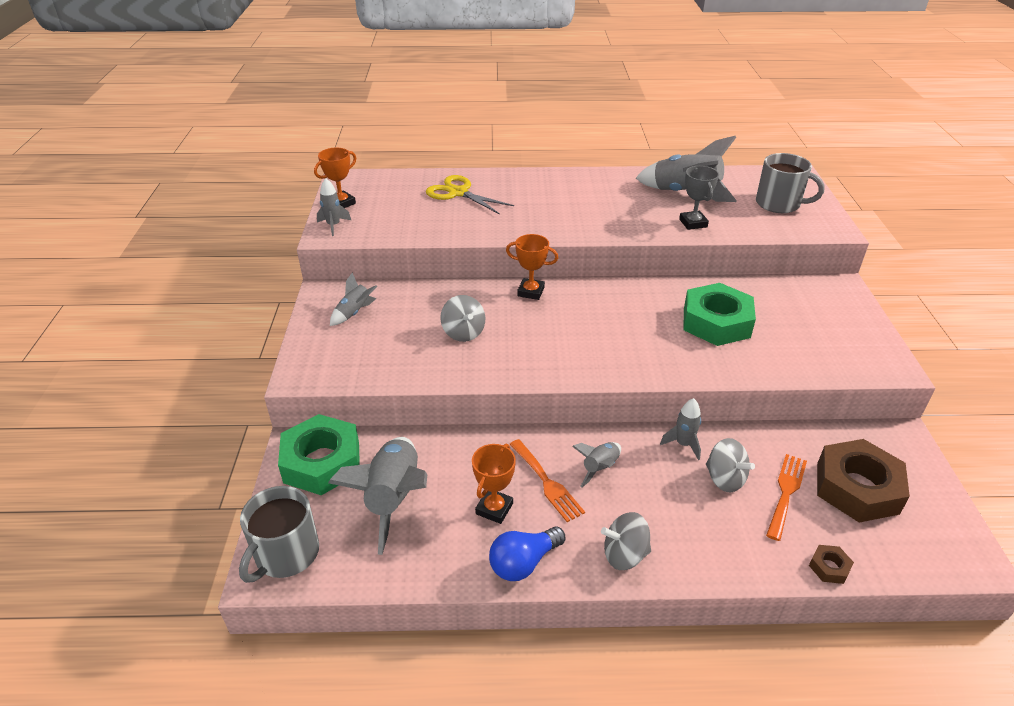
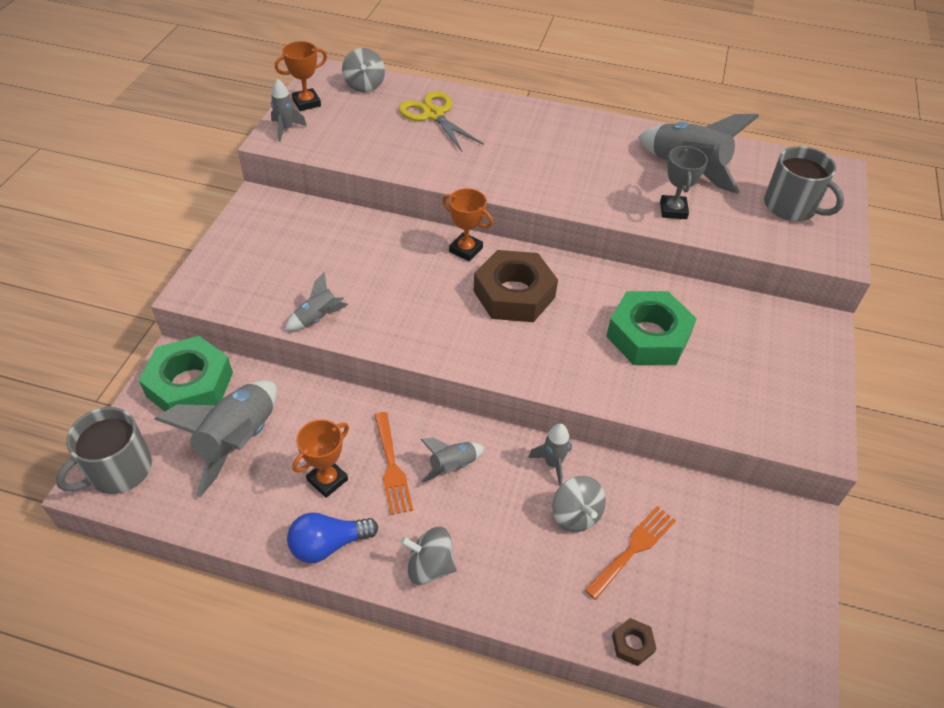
camera: 15 degrees right, 10 degrees up
grey rocket [330,272,377,326] -> grey rocket moved to [285,272,349,331]
grey spinning top [440,295,485,342] -> grey spinning top moved to [342,48,385,92]
brown nut [817,439,910,523] -> brown nut moved to [474,250,558,322]

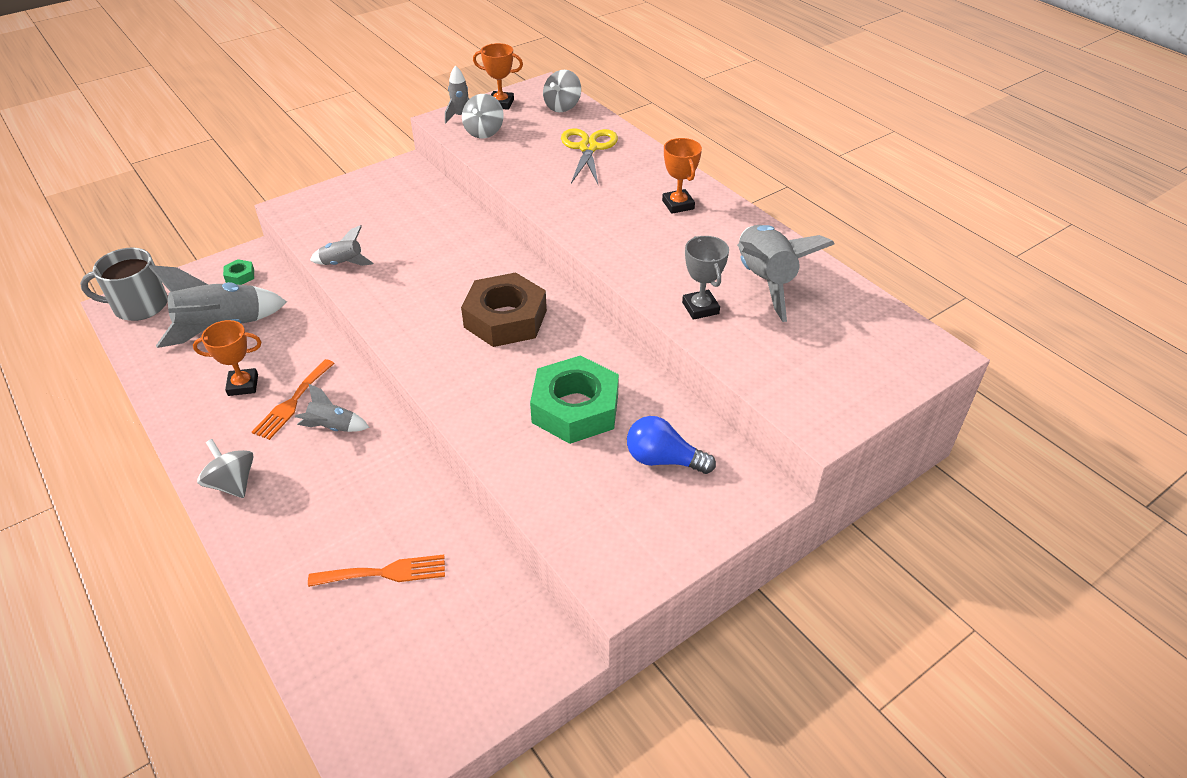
camera: 40 degrees right, 5 degrees down
green nut [139,336,233,412] -> green nut [223,259,254,285], size x0.41
blue light bulb [287,512,378,563] -> blue light bulb moved to [627,416,716,474]
orange trophy [442,188,493,261] -> orange trophy moved to [662,138,702,214]
grey rocket [528,424,572,486] -> none
grey spinning top [552,476,606,532] -> grey spinning top moved to [462,94,504,138]
brown nut [612,618,657,666] -> none
grey trophy [660,146,708,219] -> grey trophy turned 60 degrees counterclockwise [682,236,729,320]
grey mug [764,146,844,221] -> none

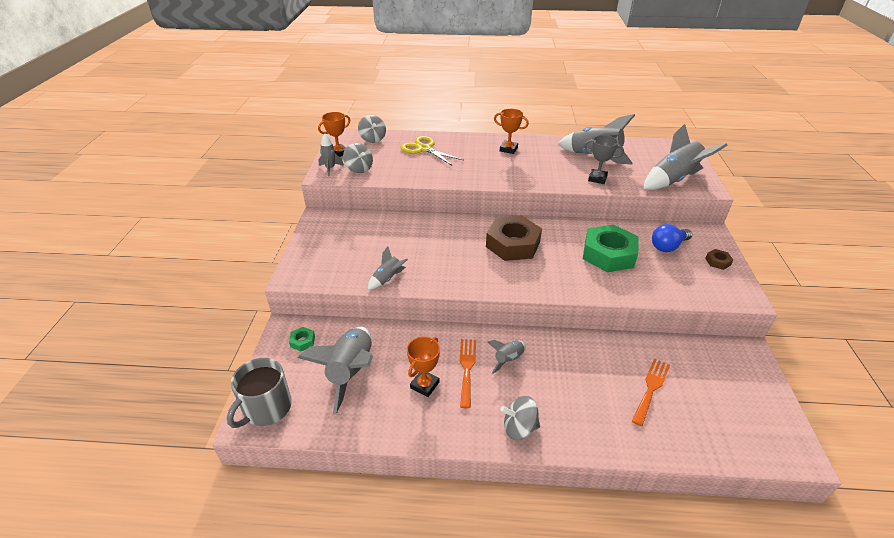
camera: 50 degrees left, 5 degrees down
orange fork [252,359,335,440] -> orange fork turned 150 degrees counterclockwise [460,339,476,408]
none -> grey rocket [643,124,728,190]
none -> brown nut [705,249,733,270]

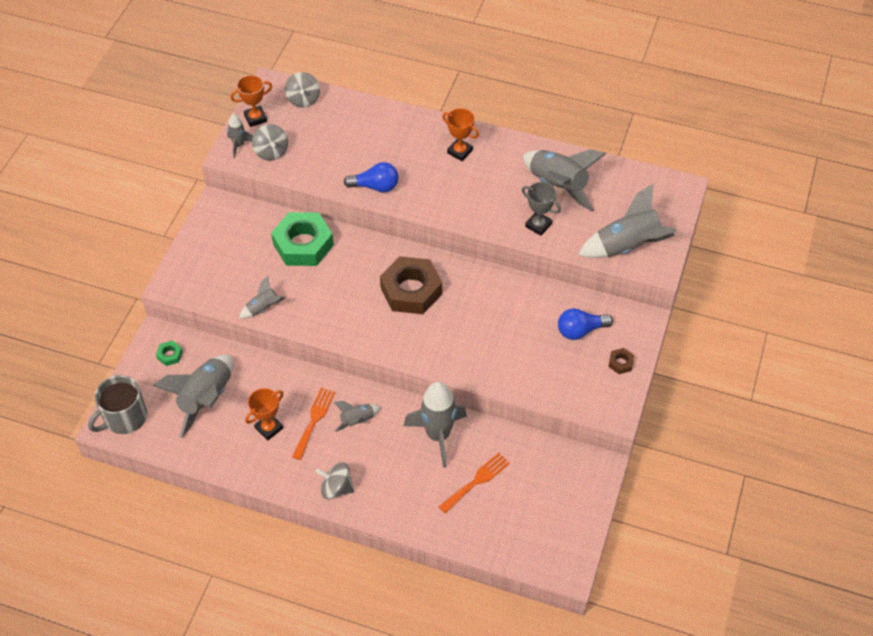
camera: 15 degrees right, 15 degrees up
yellow scissors [401,136,463,165] -> none
green nut [583,224,639,272] -> green nut moved to [271,212,334,266]
none -> blue light bulb [344,162,399,193]
none -> grey rocket [404,382,467,468]

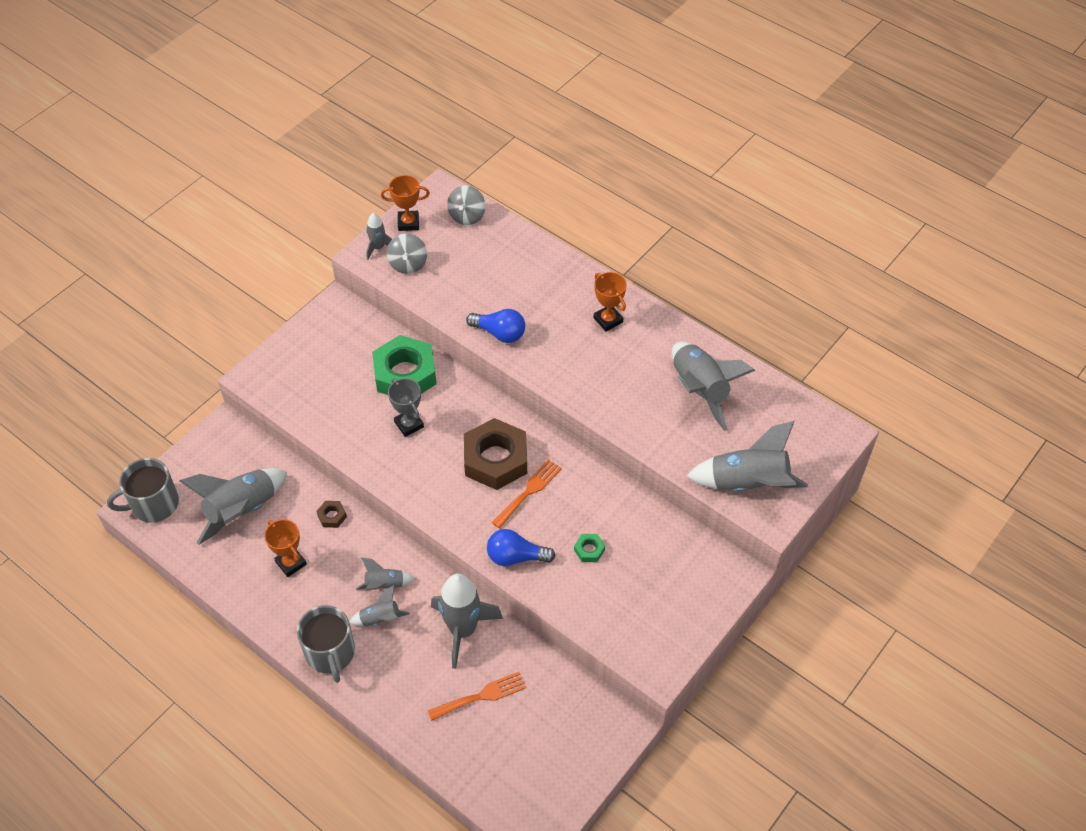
camera: 20 degrees right, 0 degrees up
green nut [156,340,183,366] -> green nut moved to [574,534,605,562]
grey rocket [239,276,286,319] -> grey rocket moved to [349,585,410,626]
orange trophy [245,388,284,441] -> orange trophy turned 75 degrees clockwise [264,519,307,577]
orange fork [292,388,335,460] -> orange fork moved to [492,459,562,529]
grey spinning top [316,462,354,500] -> grey mug [297,605,355,683]
grey trophy [522,182,561,236] -> grey trophy moved to [388,378,424,437]
blue light bulb [558,308,613,340] -> blue light bulb moved to [487,529,555,566]
brown nut [608,348,634,374] -> brown nut moved to [316,501,347,528]

